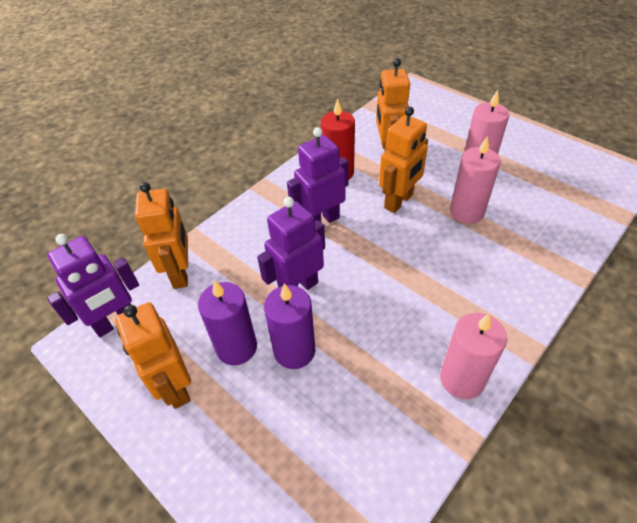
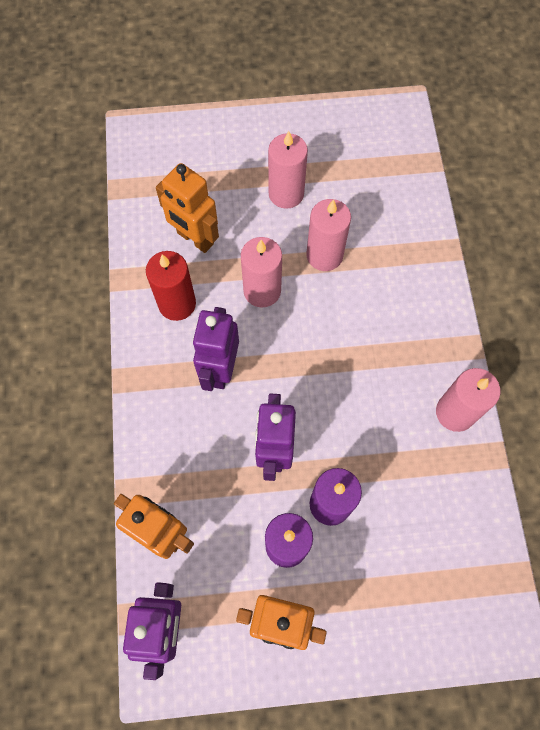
camera: 50 degrees left, 20 degrees up
orange robot [379,107,428,213] -> pink candle [241,237,282,307]

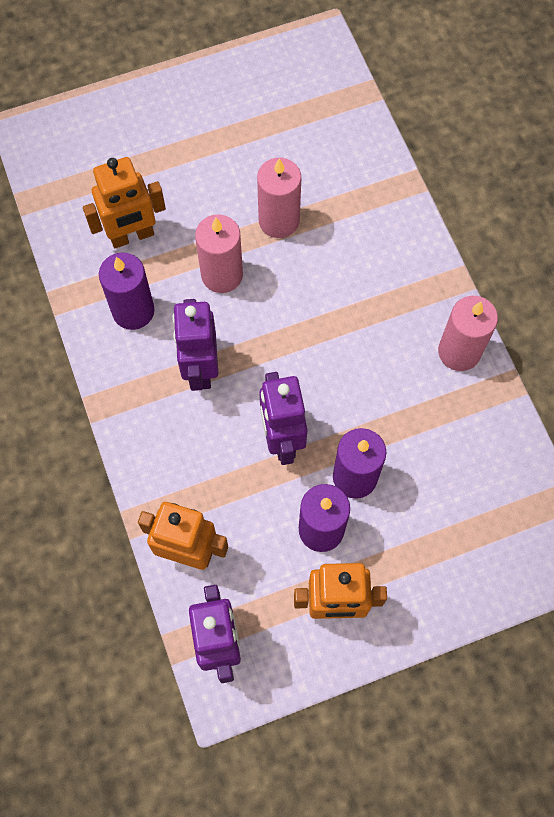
camera: 15 degrees left, 0 degrees up
red candle [146,251,196,321] -> purple candle [99,253,154,330]
orange robot [156,163,219,253] -> orange robot turned 45 degrees counterclockwise [83,157,166,248]
pink candle [268,131,308,209] -> none

